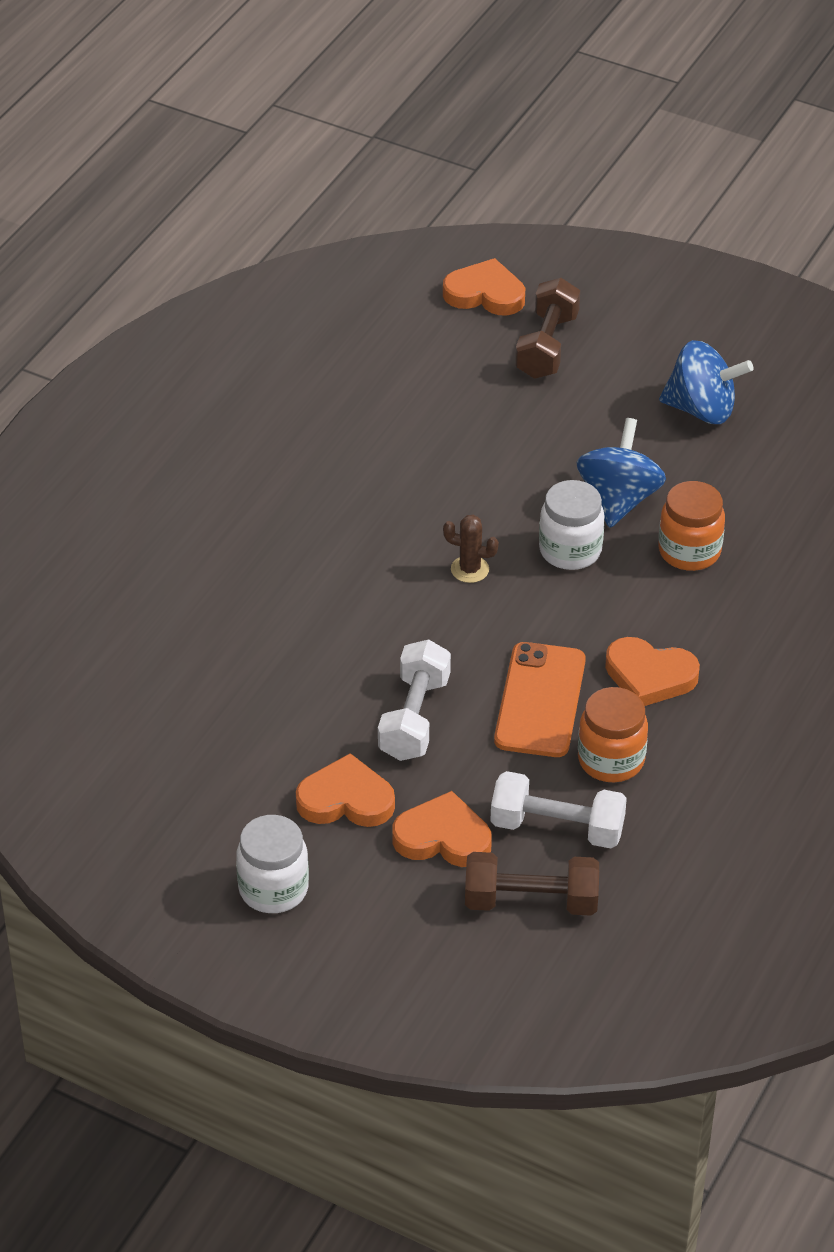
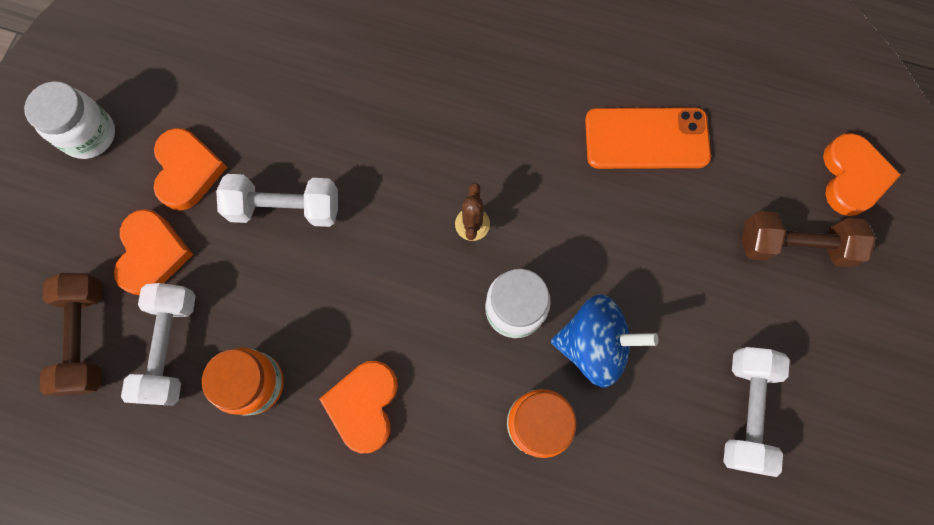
camera: 80 degrees right, 30 degrees up
orange phone [494,642,586,757] -> orange phone moved to [585,108,711,169]
blue spinning top [659,340,754,424] -> white dumbbell [723,347,790,477]

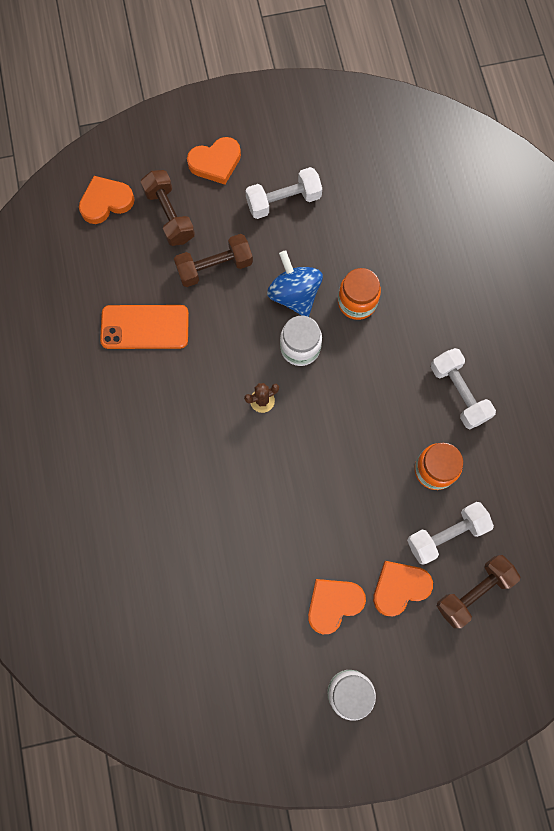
camera: 120 degrees left, 0 degrees up
white dumbbell [216,174,338,227] -> white dumbbell moved to [431,348,496,429]
orange heart [319,361,398,453] -> orange heart moved to [187,137,241,184]
orange phone [585,108,711,169] -> orange phone turned 60 degrees counterclockwise [100,305,189,349]
none -> brown dumbbell [174,234,253,287]

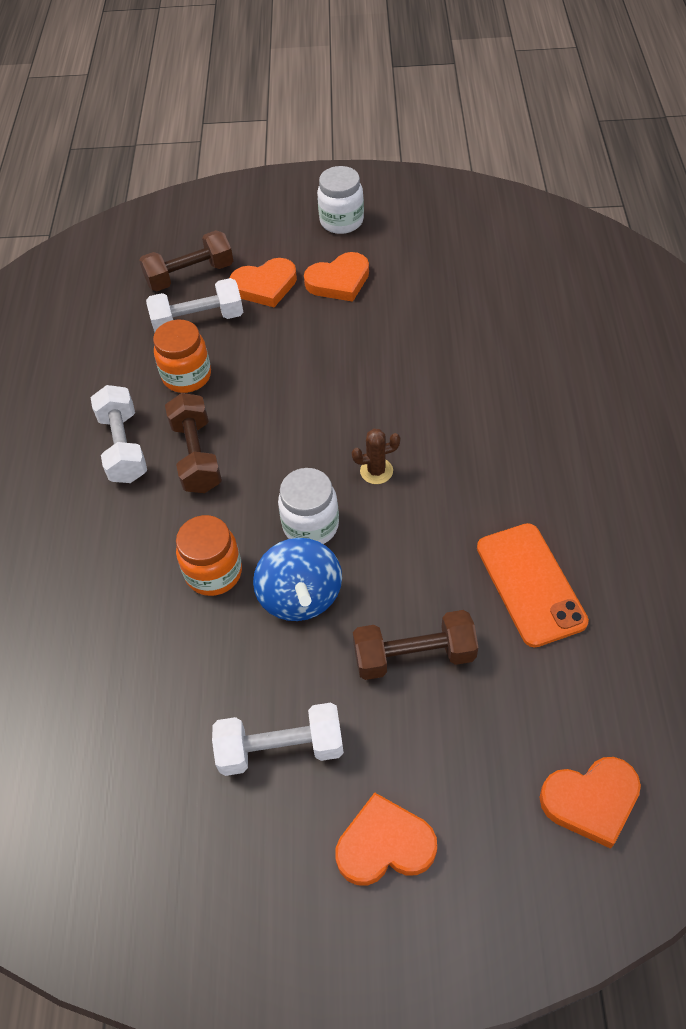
camera: 165 degrees left, 20 degrees down
orange phone [100,305,189,349] -> orange phone turned 60 degrees clockwise [477,523,589,648]
brown dumbbell [141,170,195,246] -> brown dumbbell moved to [165,393,222,493]

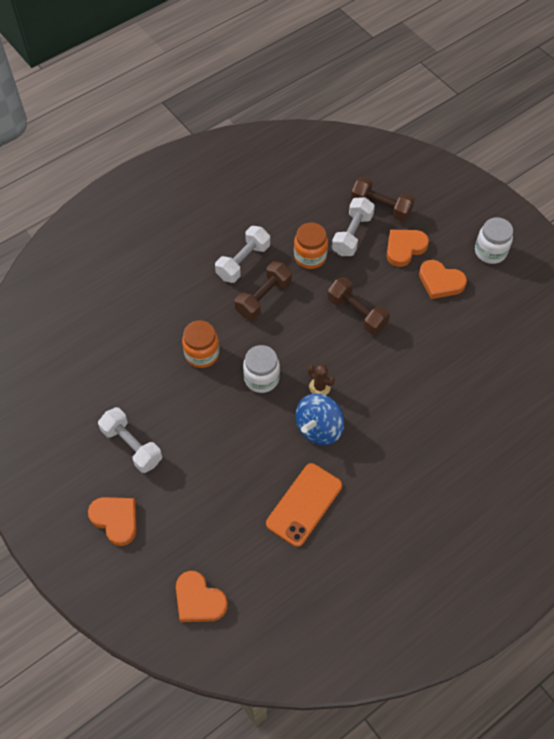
camera: 50 degrees right, 5 degrees up
white dumbbell [146,278,244,333] -> white dumbbell turned 75 degrees clockwise [332,197,375,256]
orange heart [230,258,297,307] -> orange heart turned 105 degrees clockwise [387,230,429,267]
blue spinning top [253,538,342,621] -> blue spinning top moved to [295,393,344,445]
brown dumbbell [353,610,478,680] -> brown dumbbell moved to [327,277,390,335]

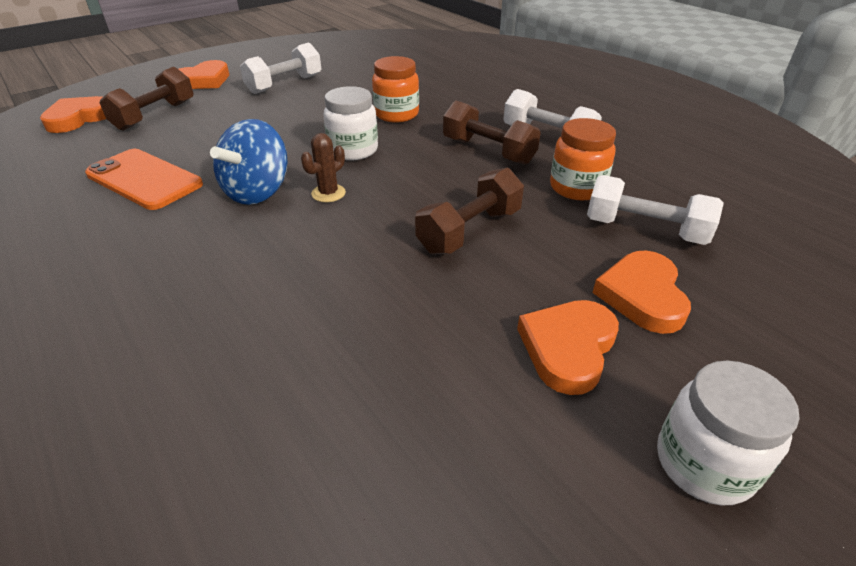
camera: 90 degrees right, 20 degrees down
blue spinning top [295,393,344,445] -> blue spinning top turned 105 degrees counterclockwise [210,119,288,205]
brown dumbbell [351,177,415,221] -> brown dumbbell moved to [100,67,194,131]
orange heart [387,230,429,267] -> orange heart turned 135 degrees counterclockwise [592,250,691,334]

